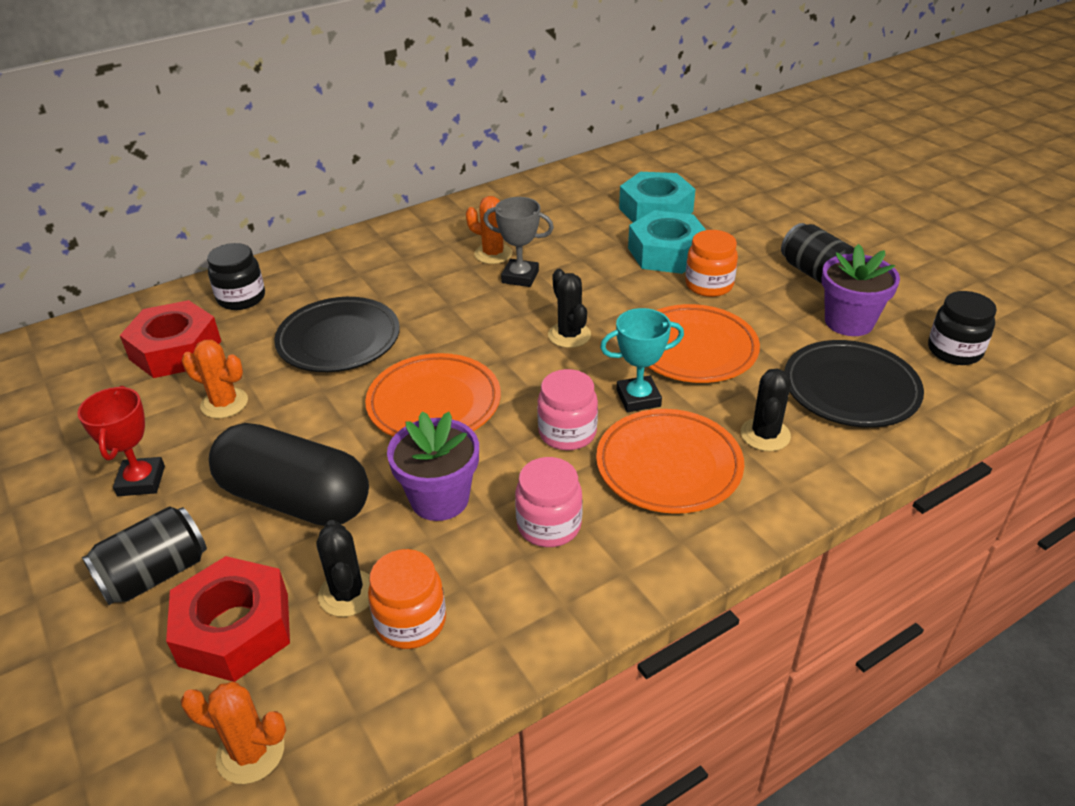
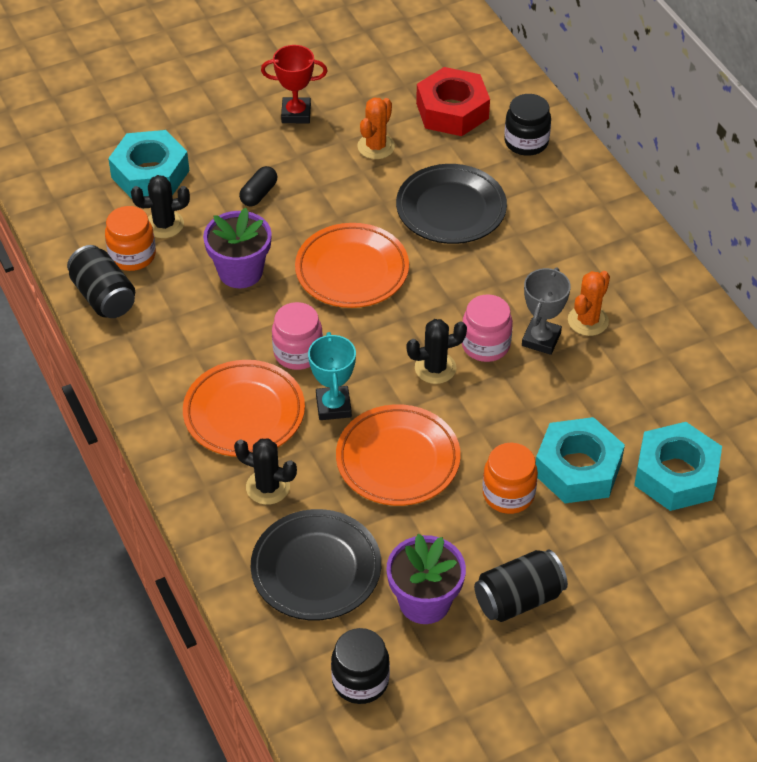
camera: 95 degrees right, 10 degrees up
black can [82,506,207,605] -> black can moved to [67,245,135,318]
red nut [166,556,290,682] -> turquoise nut [108,130,189,199]
orange cactus [181,682,286,784] -> none
black capsule [209,423,369,526] -> black capsule [239,166,278,206], size x0.41
pink jar [515,457,583,547] -> pink jar moved to [462,294,513,362]

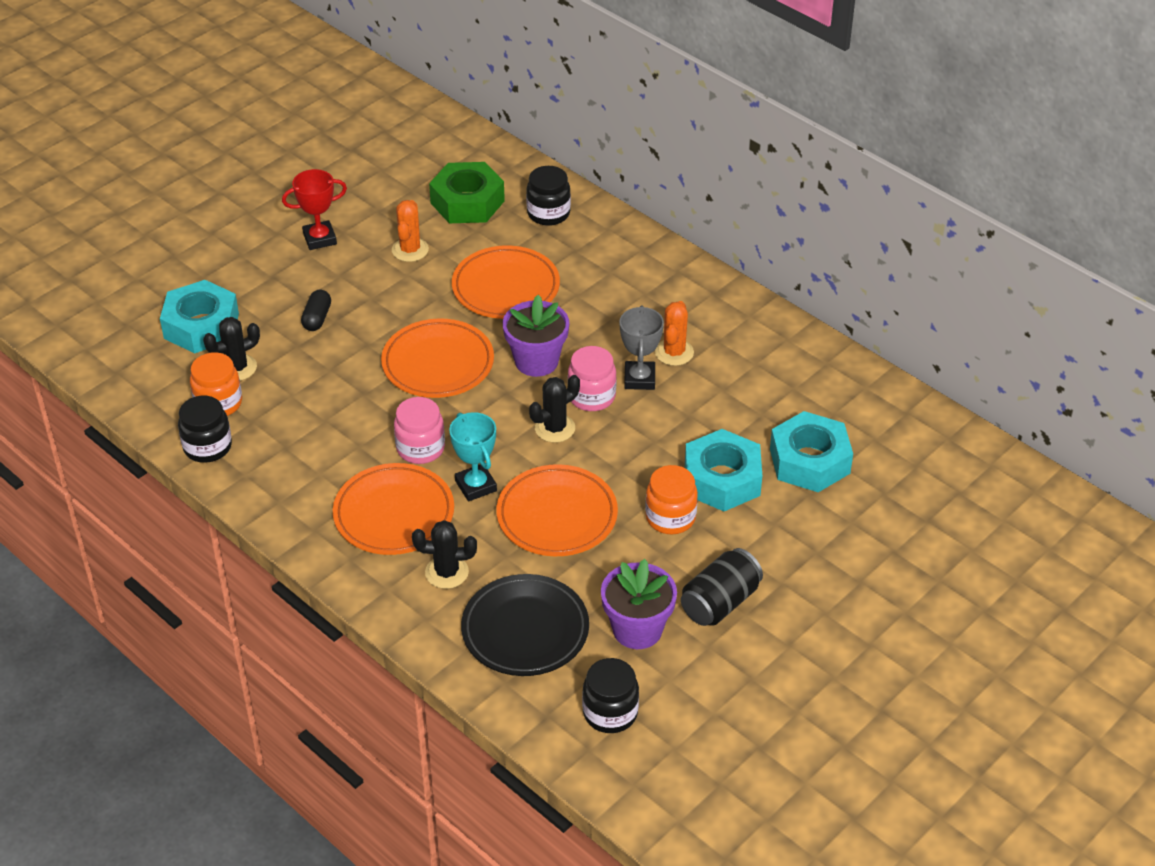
camera: 20 degrees left, 5 degrees down
black can [67,245,135,318] -> black jar [178,396,232,463]
purple flower pot [203,208,272,288] -> purple flower pot moved to [503,295,569,377]
black plate [396,164,507,244] -> orange plate [452,245,560,319]
red nut [416,67,490,136] -> green nut [429,162,505,223]

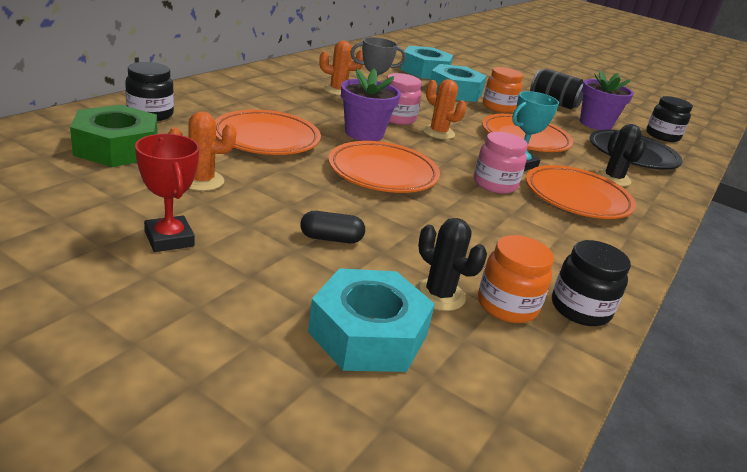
camera: 105 degrees left, 15 degrees down
black cactus [529,375,580,443] -> orange cactus [423,79,467,139]

